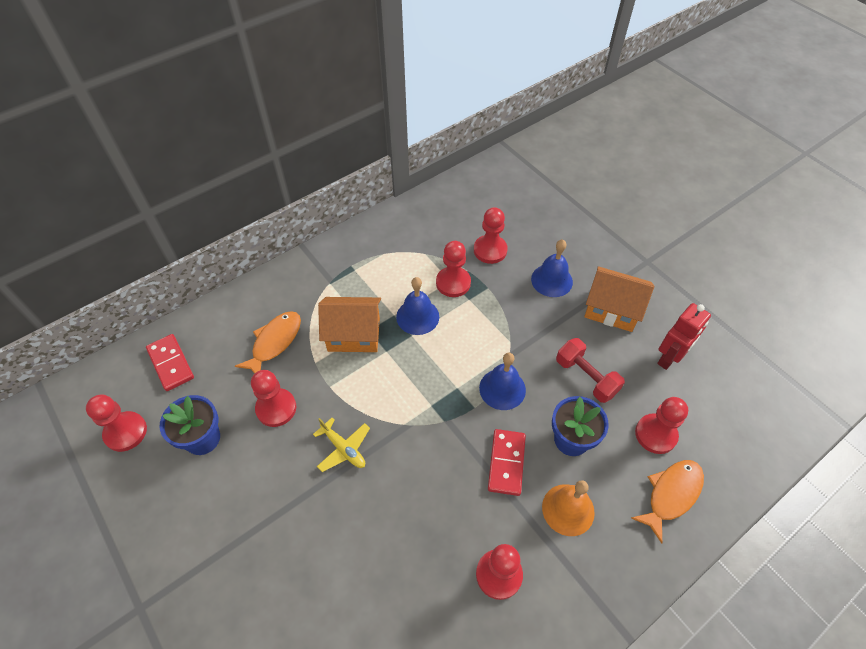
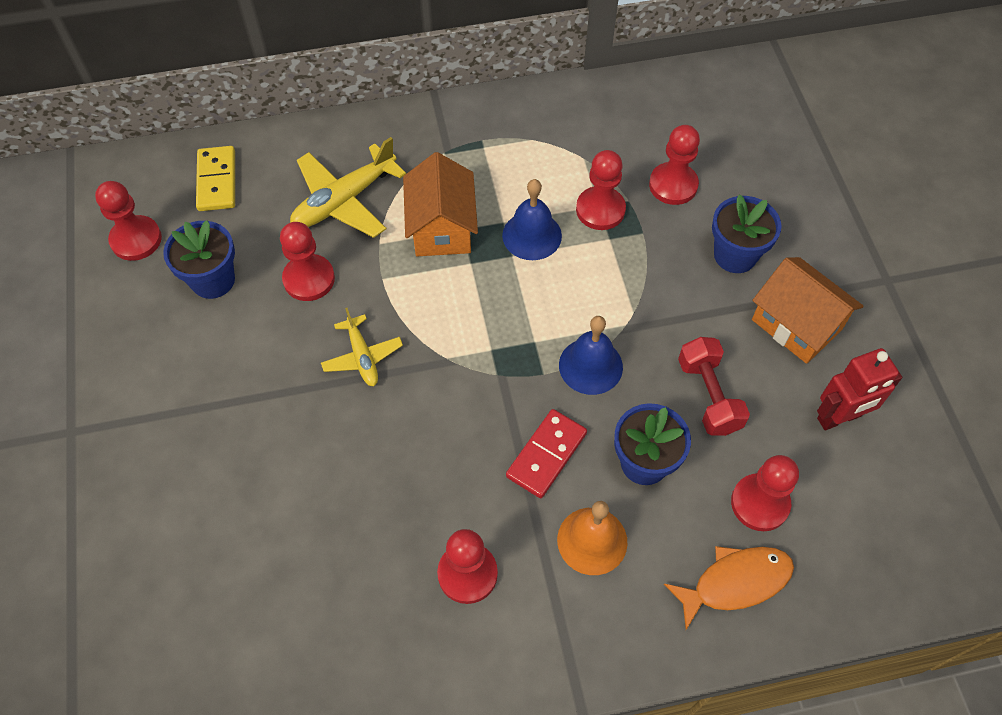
camera: 25 degrees right, 5 degrees up
red domino [146,334,194,391] -> yellow domino [196,146,235,211]
orange fish [235,311,301,374] -> yellow plane [290,137,406,238]
orange house [318,297,381,352] -> orange house turned 60 degrees clockwise [403,152,478,256]
blue bell [531,239,573,297] -> blue flower pot [712,194,781,273]

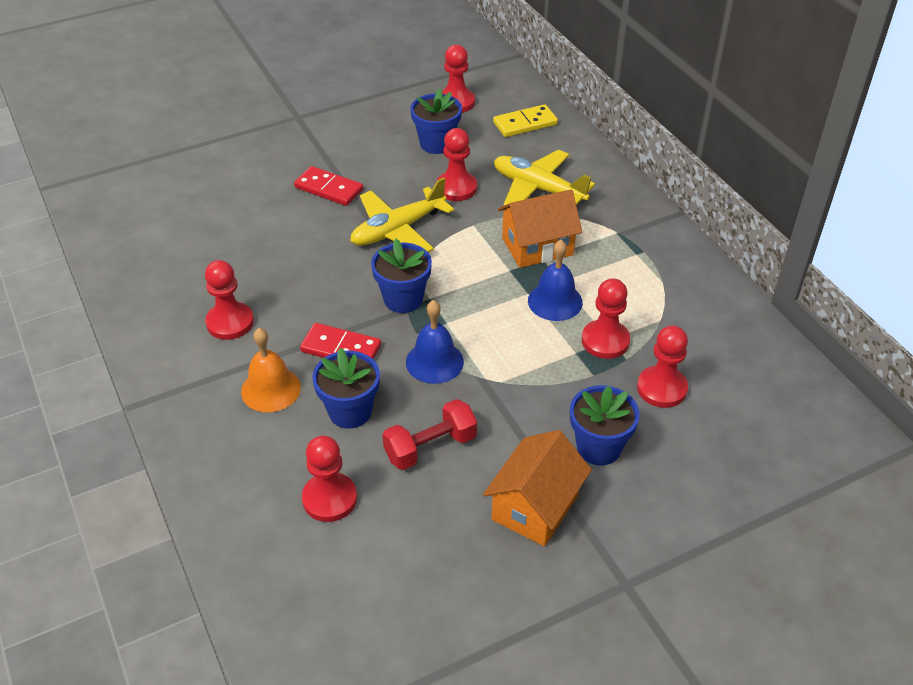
camera: 75 degrees right, 15 degrees down
yellow plane [321,308,403,386] -> yellow plane [350,177,454,252], size x1.68
orange fish [664,546,794,630] -> none
red robot [817,348,902,430] -> none
none -> red domino [294,166,363,206]
none -> blue flower pot [371,239,432,313]

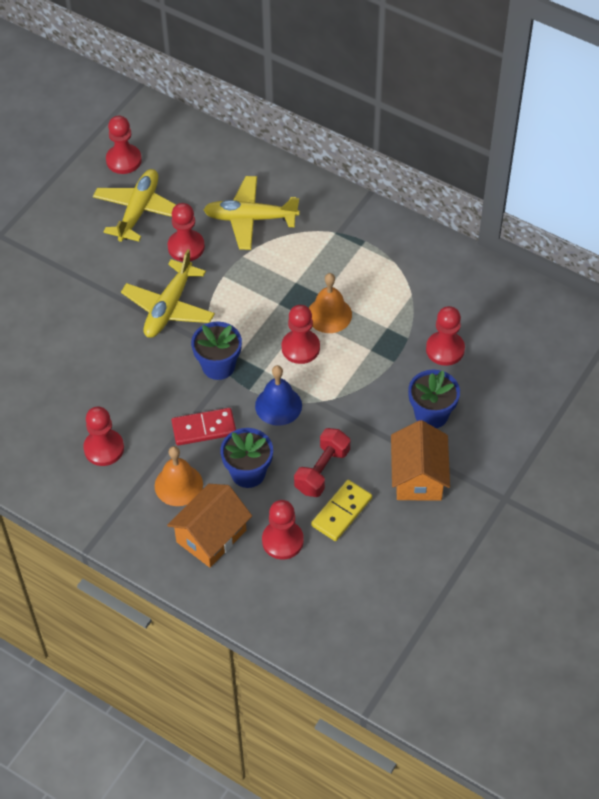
camera: 30 degrees left, 10 degrees up
red domino [294,166,363,206] -> none
blue flower pot [411,89,462,154] -> yellow plane [93,169,176,242]
yellow domino [493,104,558,137] -> yellow domino moved to [311,480,372,541]
orange house [498,189,582,268] -> orange house moved to [167,484,252,568]
blue bell [528,240,583,321] -> orange bell [309,273,352,333]
red pawn [582,278,630,359] -> red pawn moved to [282,305,320,364]

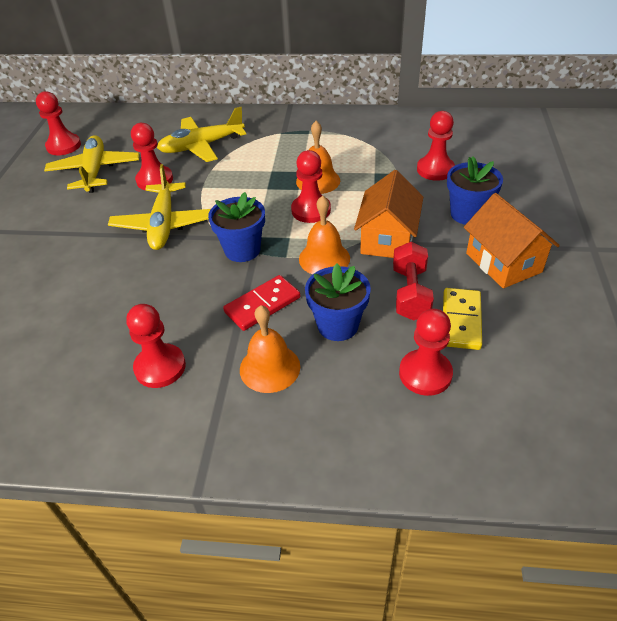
camera: 25 degrees left, 10 degrees down
orange house [167,484,252,568] -> orange house moved to [354,170,423,258]
blue bell [255,365,302,426] -> orange bell [299,195,350,274]

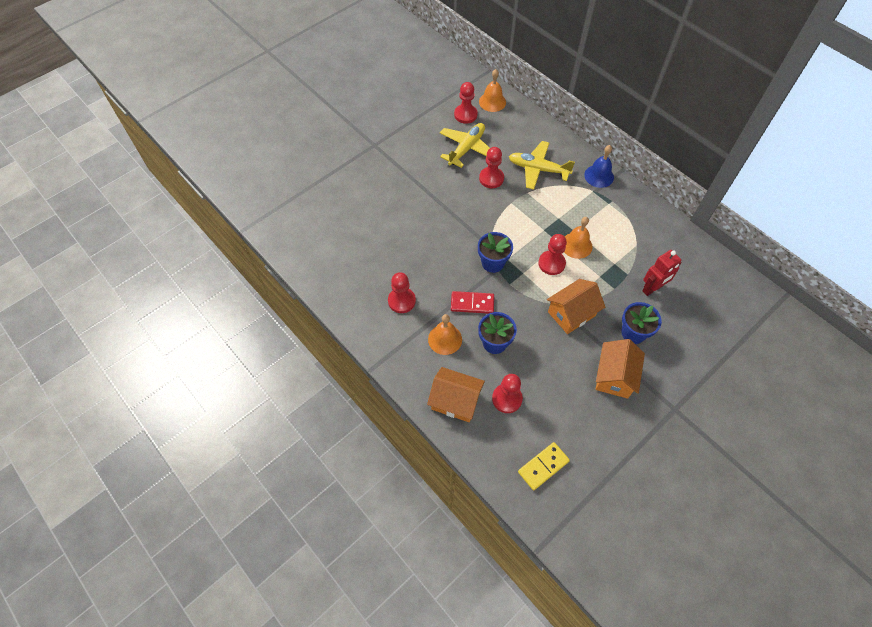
camera: 40 degrees right, 15 degrees up
yellow plane [108,164,211,250] -> none
orange bell [299,195,350,274] -> orange bell moved to [479,69,506,112]
red dumbbell [393,242,434,321] -> none
red pawn [417,111,455,181] -> red robot [642,250,682,296]
yellow domino [443,288,482,350] -> yellow domino moved to [518,442,570,490]
none -> orange house [427,367,485,422]
none -> blue bell [584,145,614,188]

